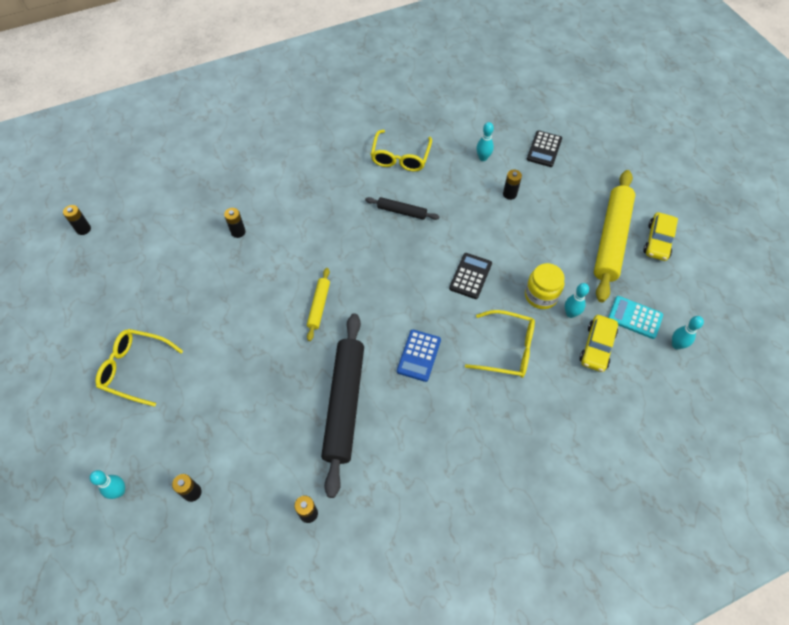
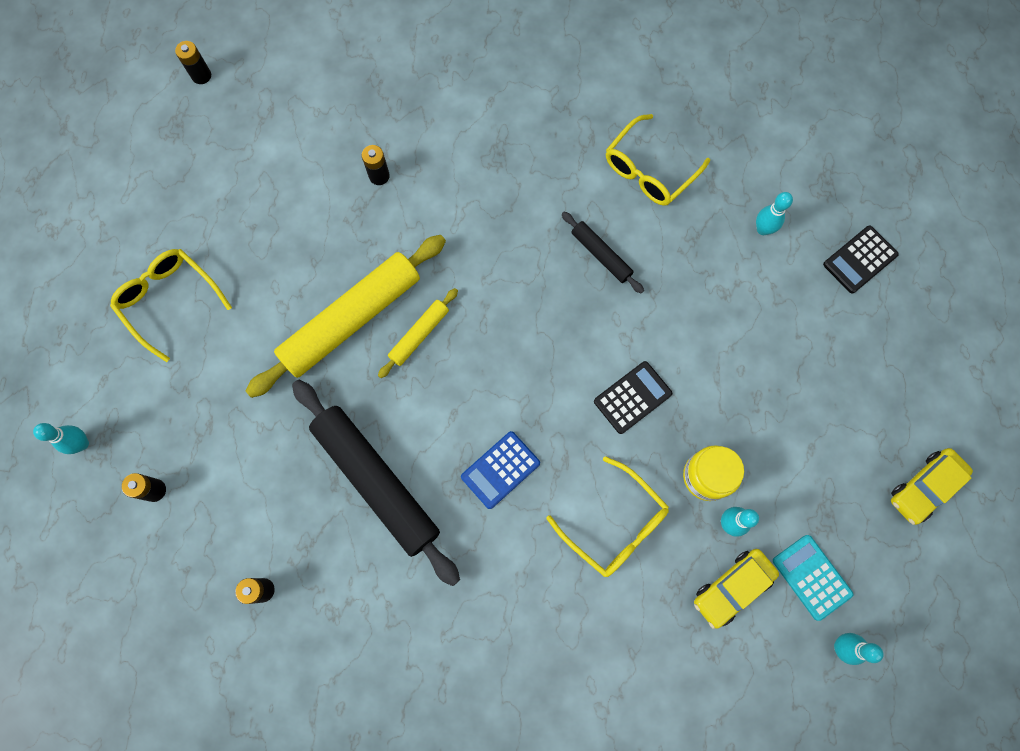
camera: 30 degrees right, 15 degrees up
black rolling pin [321,313,364,498] -> black rolling pin turned 75 degrees counterclockwise [292,380,460,586]
black battery [503,170,522,200] -> none
yellow rolling pin [594,170,635,302] -> yellow rolling pin moved to [246,235,446,398]

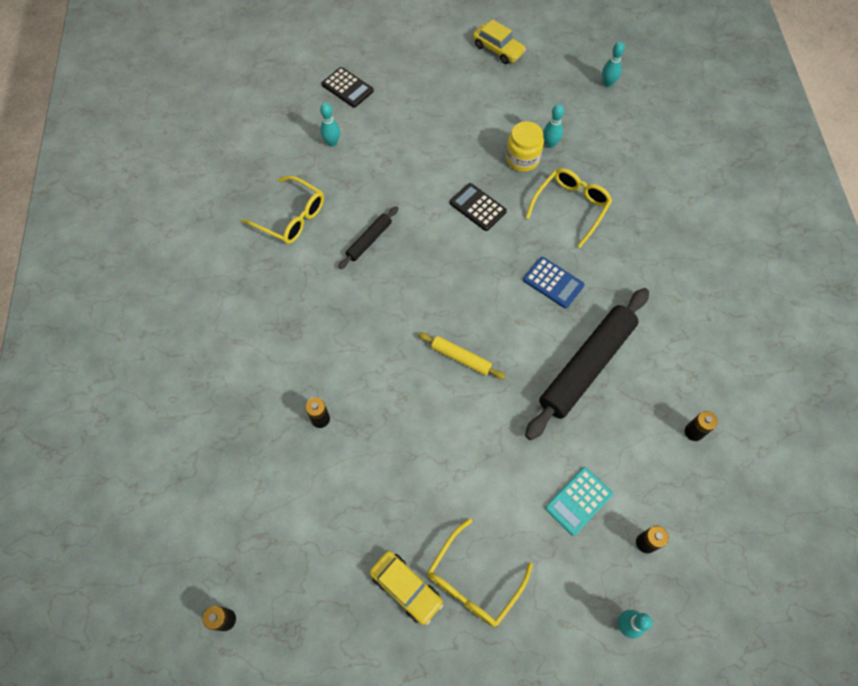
camera: 100 degrees left, 10 degrees down
yellow rolling pin [246,235,446,398] -> none
yellow car [694,549,779,629] -> yellow car moved to [370,551,443,625]
turquoise calculator [773,535,853,621] -> turquoise calculator moved to [545,467,613,536]

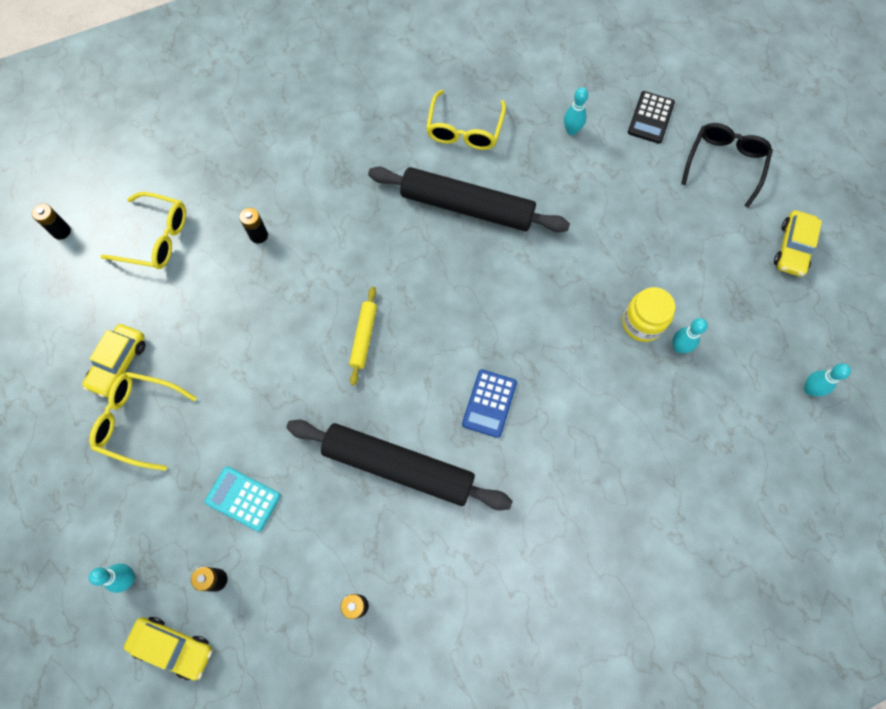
camera: 70 degrees right, 5 degrees up
black rolling pin [338,206,398,269] -> black rolling pin [368,167,570,232], size x2.09
black calculator [450,183,507,231] -> none
yellow glasses [525,168,612,248] -> yellow glasses moved to [101,192,186,269]
none -> yellow car [124,617,212,680]
none -> black glasses [681,123,773,208]

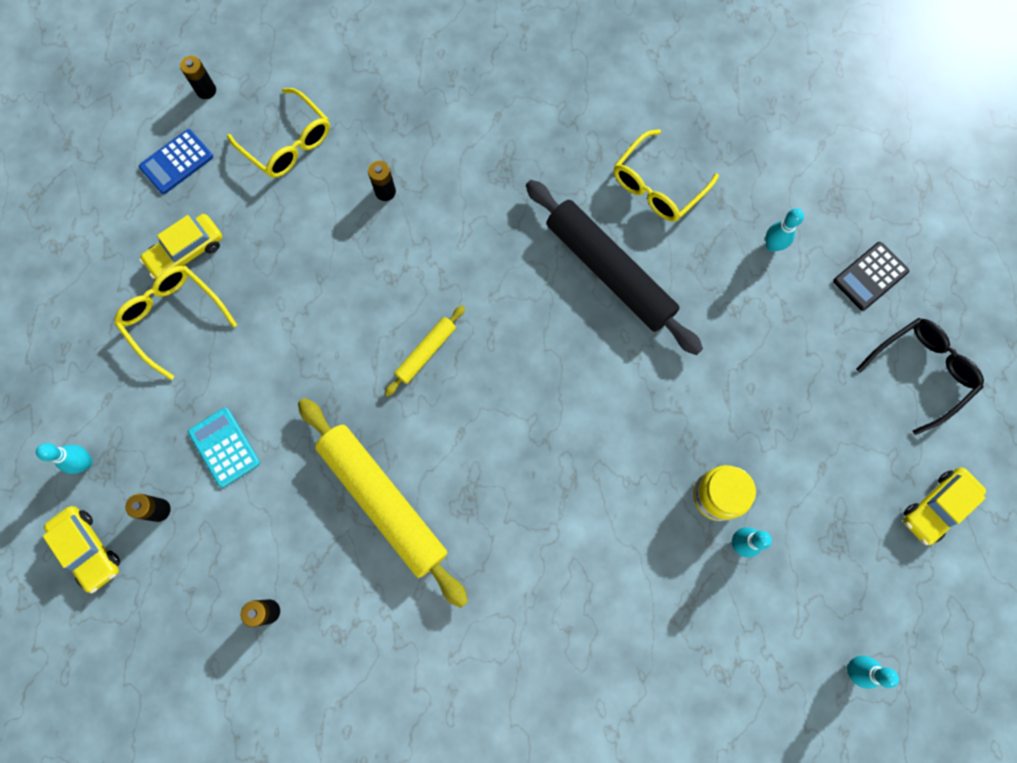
camera: 30 degrees right, 5 degrees up
black rolling pin [286,420,513,510] -> yellow rolling pin [298,398,468,608]
blue calculator [462,369,517,438] -> blue calculator moved to [139,129,213,194]

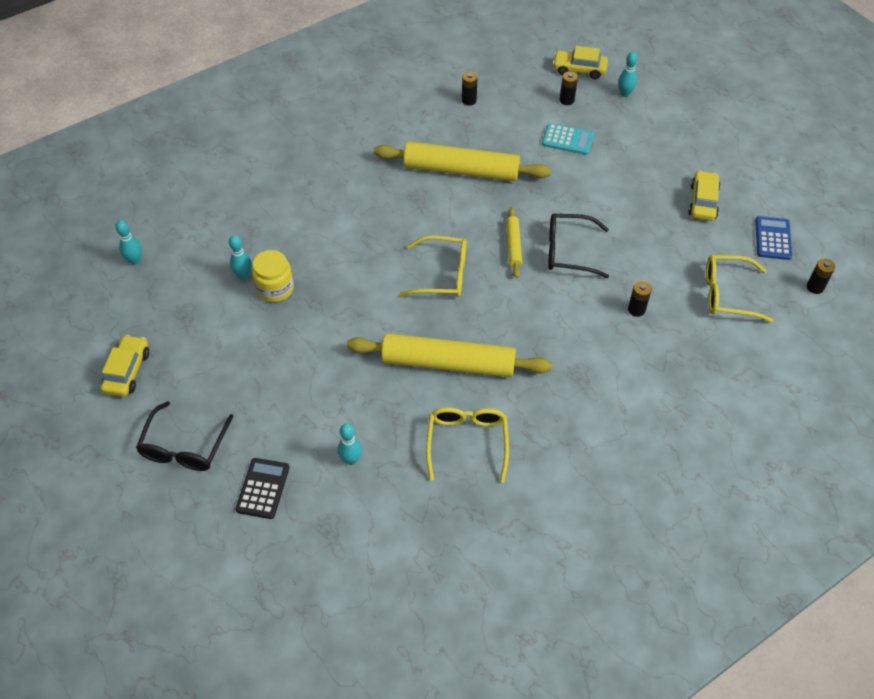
camera: 140 degrees right, 20 degrees down
yellow glasses [114,266,237,380] -> yellow glasses moved to [399,236,466,297]
black rolling pin [526,180,703,355] -> yellow rolling pin [347,333,552,377]
none -> black glasses [548,214,609,278]

